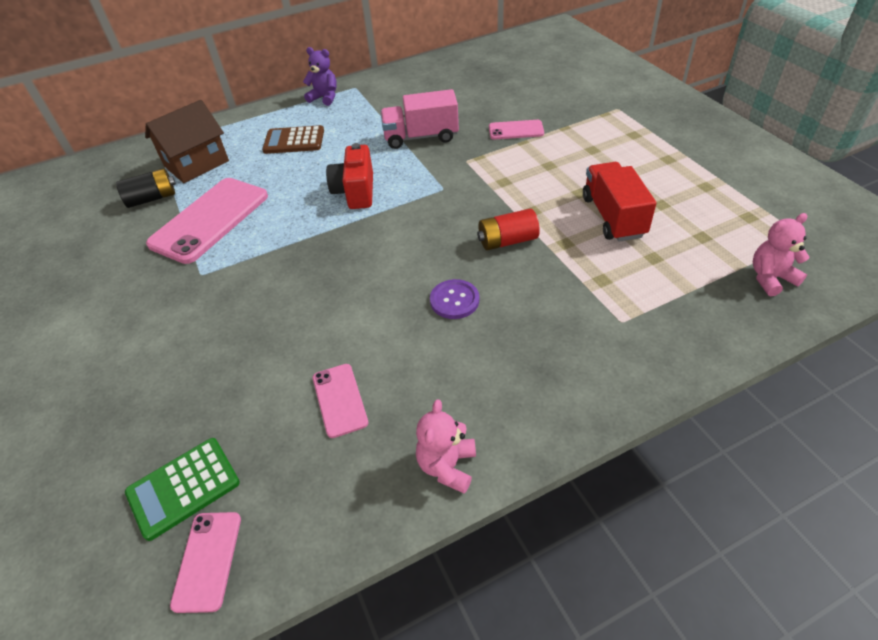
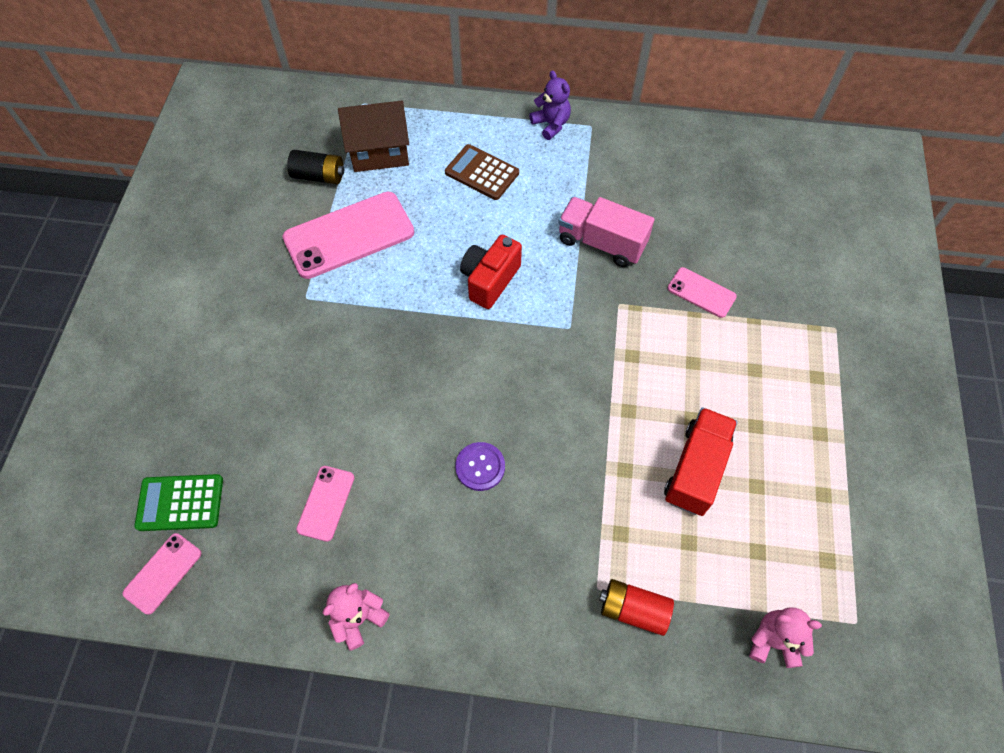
camera: 30 degrees right, 15 degrees up
red battery [477,209,540,250] -> red battery moved to [599,579,674,636]

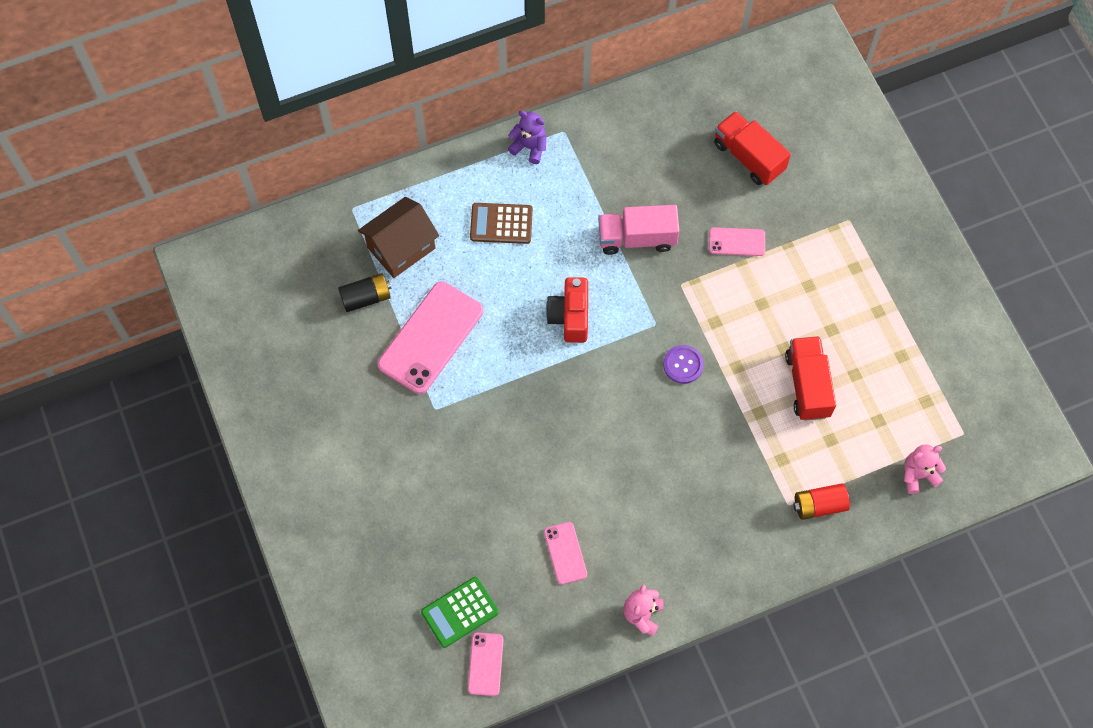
camera: 30 degrees left, 5 degrees up
purple button [455,442,505,491] -> purple button moved to [663,345,704,384]
none -> red truck [714,111,791,185]

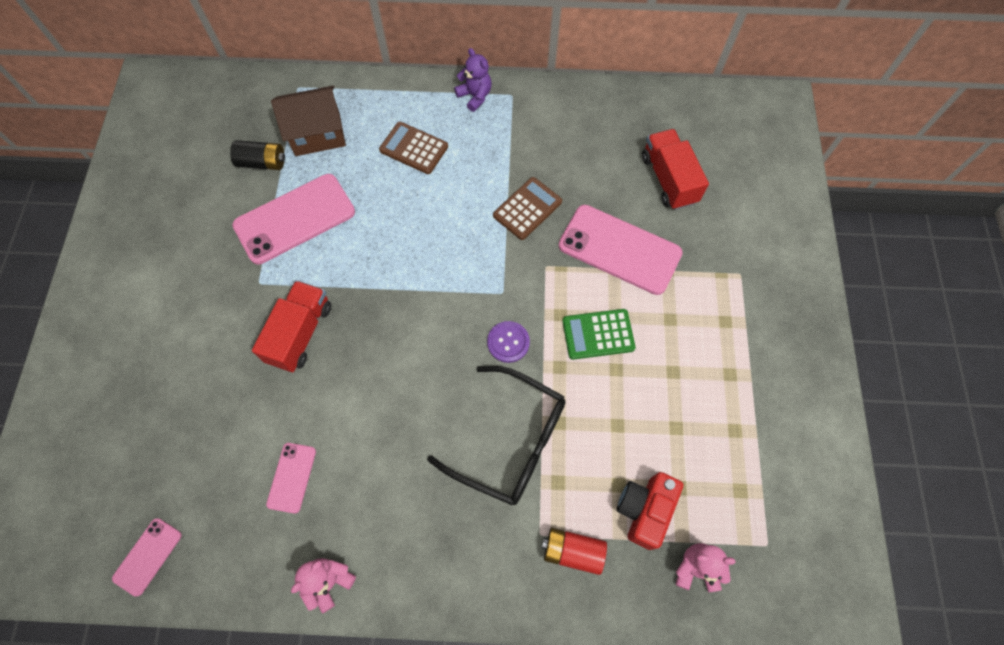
camera: 25 degrees right, 0 degrees up
green calculator [421,577,499,648] -> green calculator moved to [562,309,636,360]
red camera [546,277,588,343] -> red camera moved to [617,472,683,550]
pink truck [598,205,680,255] -> brown calculator [493,177,562,240]
pink phone [709,227,765,256] -> pink phone [559,205,683,295], size x1.99
red truck [785,336,836,421] -> red truck moved to [252,281,331,372]
none -> black glasses [427,366,566,505]

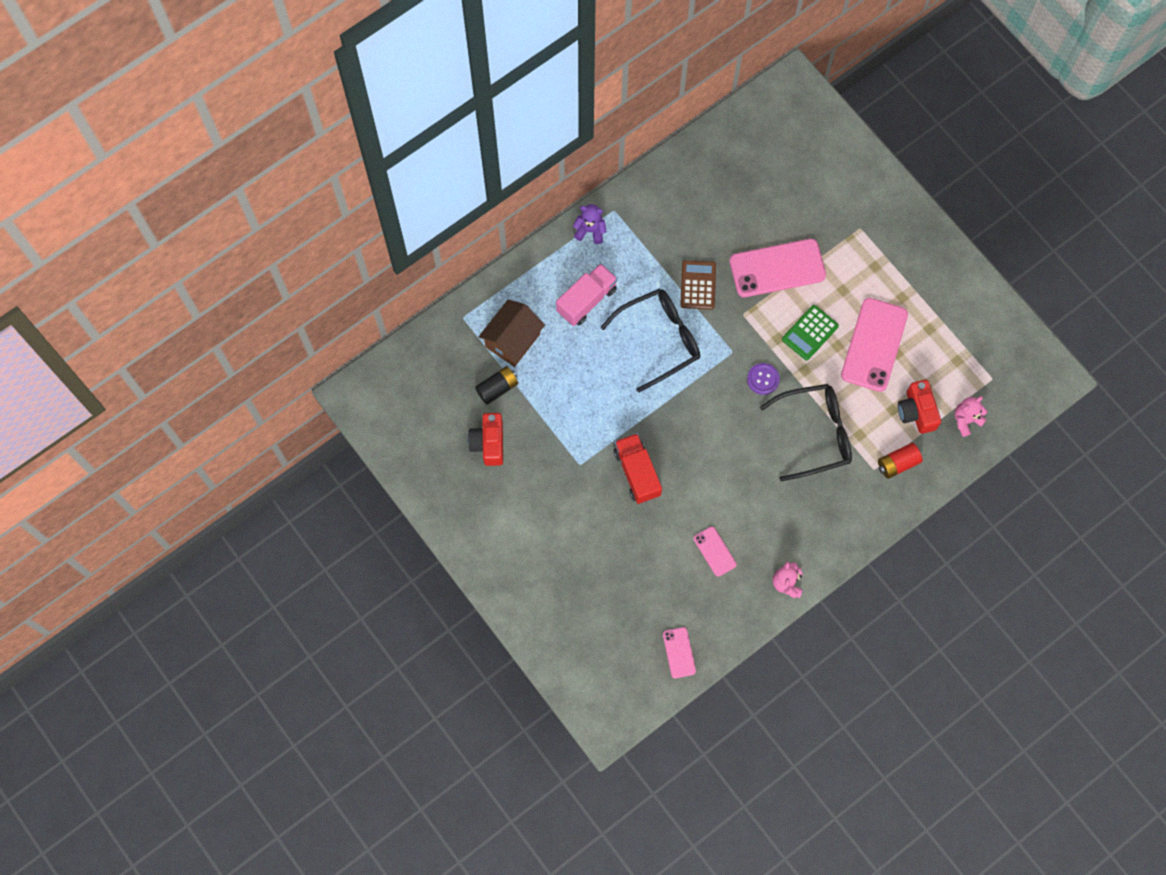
camera: 40 degrees left, 5 degrees up
pink phone [232,174,355,264] -> pink phone moved to [841,298,908,392]
brown calculator [379,122,448,174] -> pink truck [556,263,618,326]
red truck [642,129,709,210] -> none
none -> red camera [468,413,503,466]
none -> black glasses [601,289,700,392]

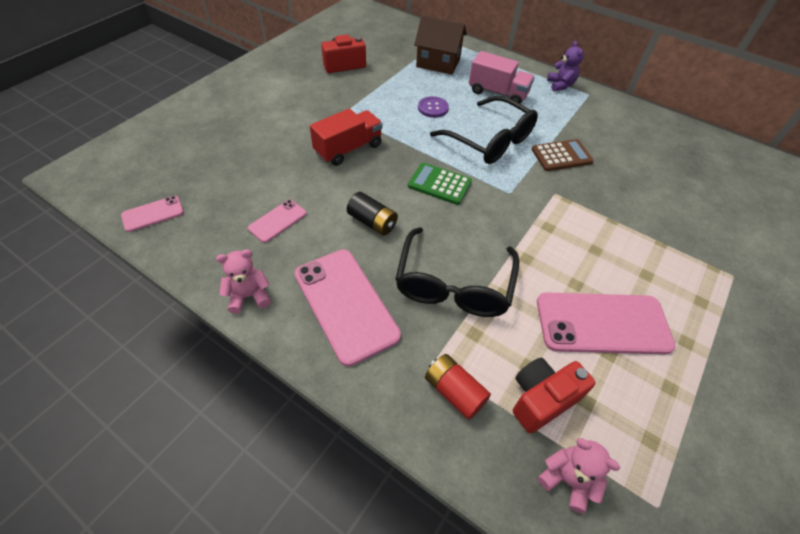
camera: 70 degrees right, 20 degrees down
black battery [475,366,518,405] -> black battery moved to [347,192,398,236]
pink phone [729,239,826,297] -> pink phone moved to [295,249,401,367]
purple button [747,363,780,395] -> purple button moved to [418,96,449,118]
black glasses [760,384,852,481] -> black glasses turned 45 degrees clockwise [395,227,519,317]
green calculator [782,305,839,360] -> green calculator moved to [408,162,472,205]

